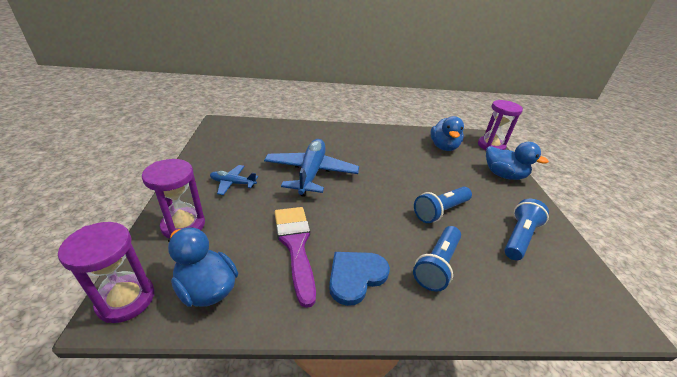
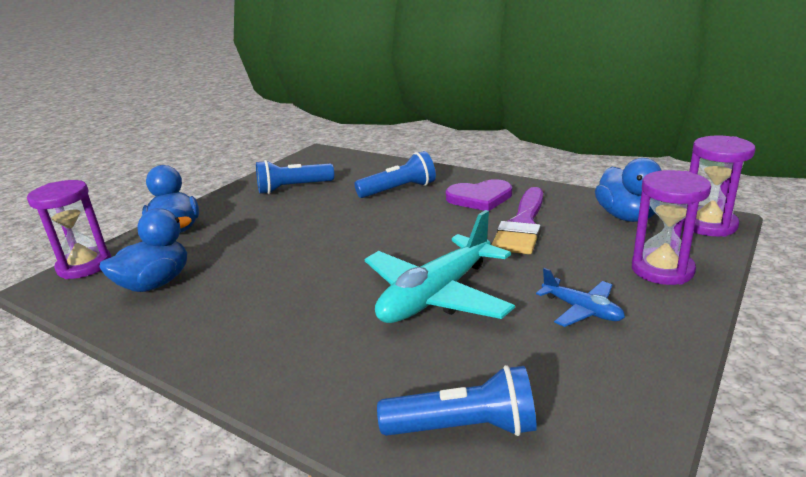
camera: 140 degrees left, 10 degrees down
blue plane [264,139,359,197] -> turquoise plane [365,210,515,323]
blue heart [329,252,390,306] -> purple heart [446,179,512,211]
blue flashlight [414,187,472,223] -> blue flashlight moved to [377,365,537,436]

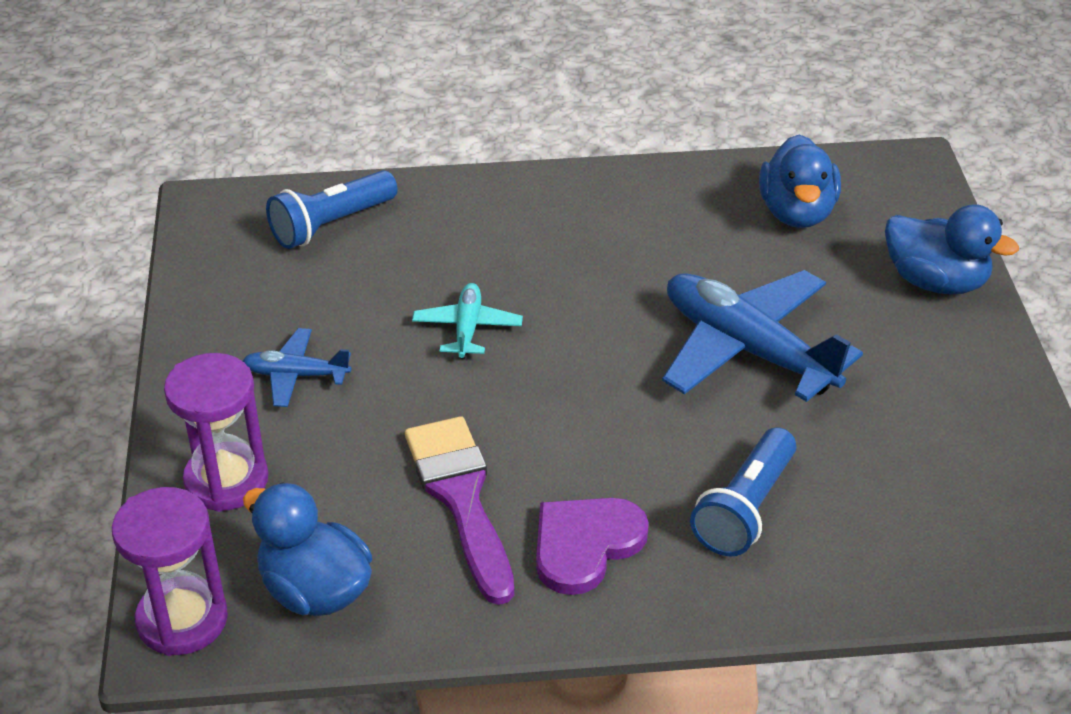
camera: 140 degrees right, 15 degrees up
purple hourglass [27,180,111,279] -> none
blue flashlight [256,160,334,194] -> none
turquoise plane [365,210,515,323] -> turquoise plane [412,283,523,359], size x0.50
none -> blue plane [662,270,863,402]

